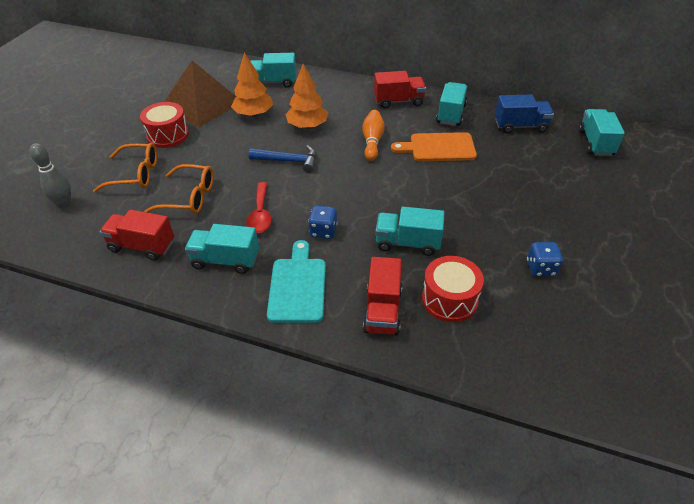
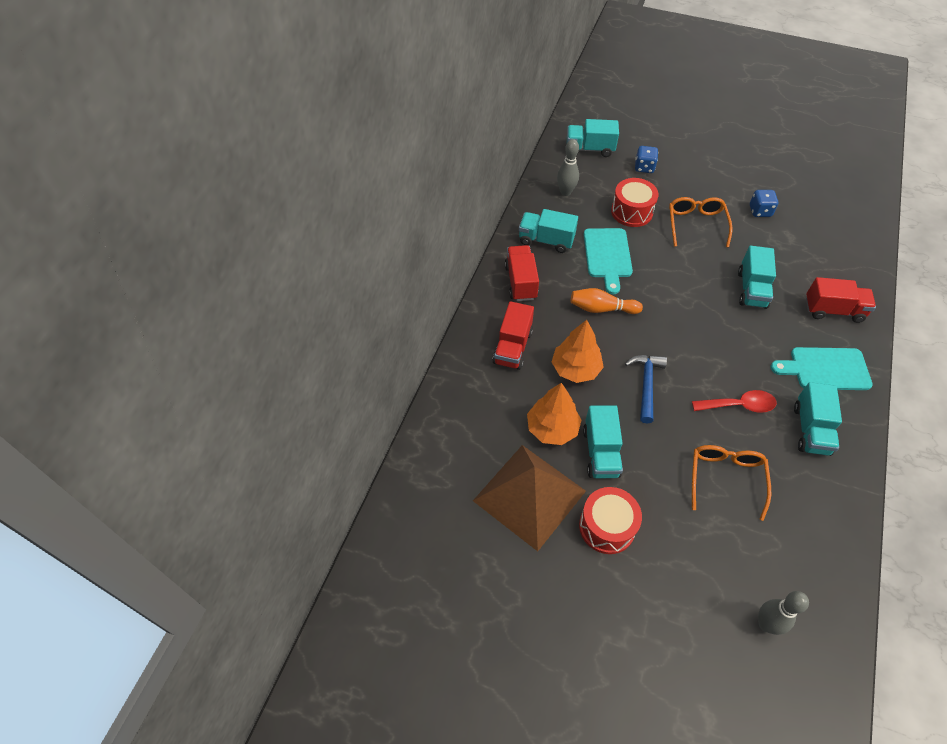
camera: 90 degrees left, 10 degrees up
orange glasses [93,143,157,193] -> orange glasses moved to [669,197,732,247]
red truck [99,209,174,261] -> red truck moved to [492,301,534,370]
turquoise truck [251,53,296,88] -> turquoise truck moved to [583,405,623,478]
blue dice [308,206,337,239] -> blue dice moved to [635,146,658,173]
orange cutting board [391,132,477,161] -> turquoise cutting board [584,228,633,294]
red drum [422,256,484,322] -> red drum moved to [611,178,659,227]
blue truck [495,94,554,134] -> grey bowling pin [557,139,579,196]

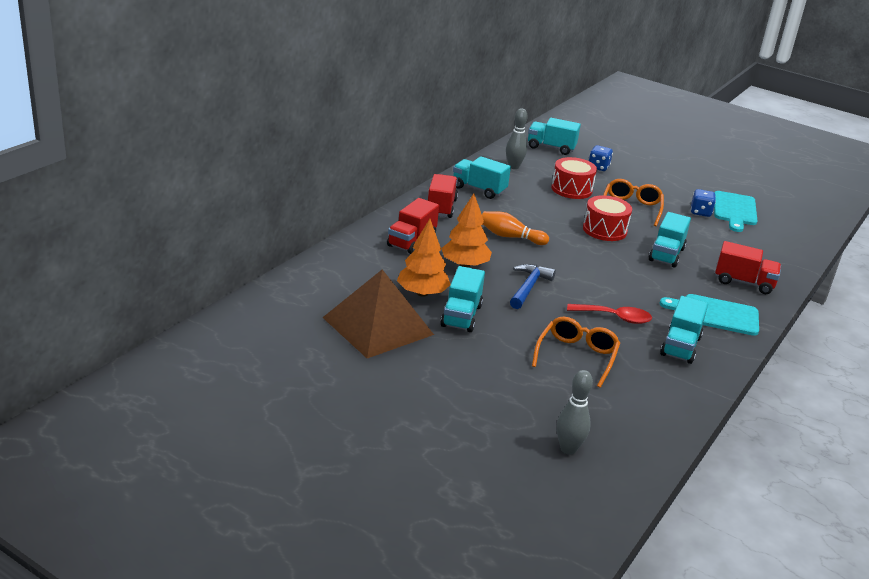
camera: 10 degrees right, 25 degrees down
red drum [579,487,642,554] -> red drum moved to [583,195,632,241]
turquoise cutting board [584,228,633,294] -> turquoise cutting board moved to [714,191,757,232]

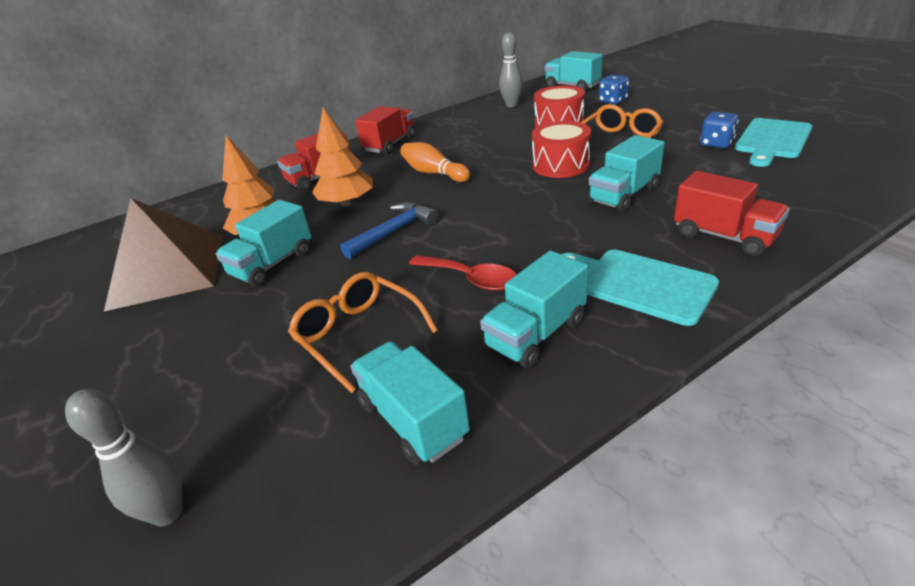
camera: 30 degrees right, 5 degrees up
turquoise truck [453,156,511,199] -> turquoise truck moved to [350,341,470,465]
orange glasses [532,317,620,388] -> orange glasses turned 90 degrees counterclockwise [288,272,438,393]

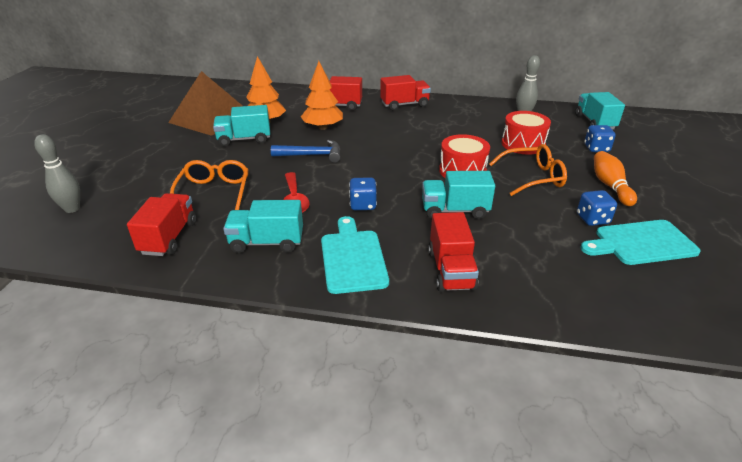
camera: 40 degrees right, 0 degrees up
turquoise truck [350,341,470,465] -> red truck [127,193,196,256]
orange bowling pin [400,142,470,182] -> orange bowling pin moved to [594,151,637,206]
none -> blue dice [349,177,377,210]

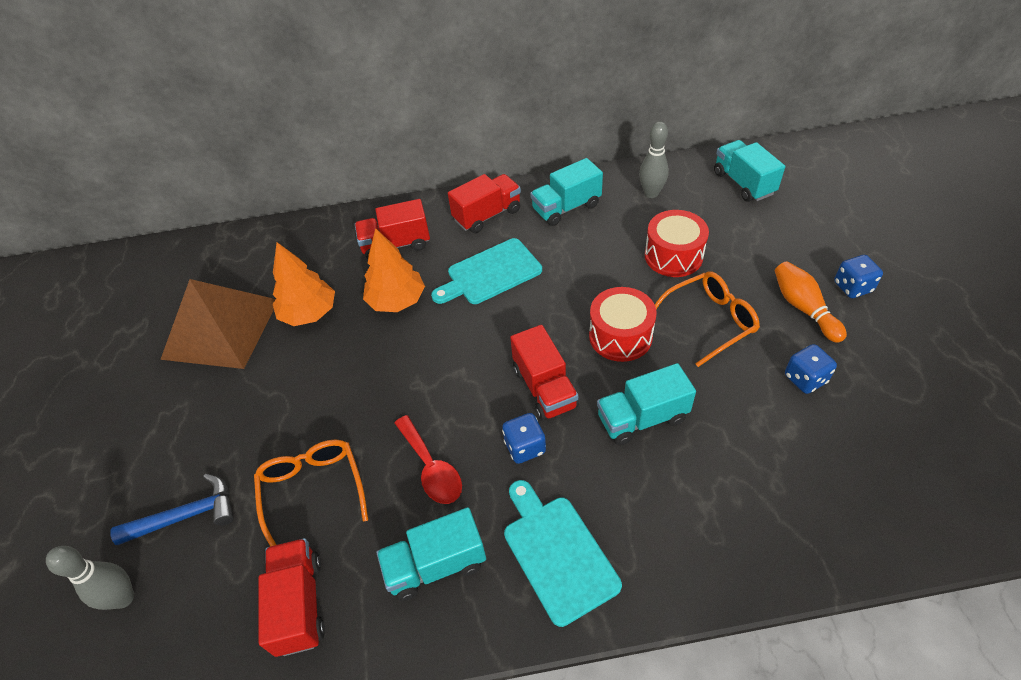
camera: 15 degrees left, 15 degrees up
turquoise truck [213,105,270,146] -> turquoise truck moved to [530,158,603,226]
blue hammer [271,140,340,163] -> blue hammer moved to [110,474,234,545]
red truck [428,212,479,292] -> red truck moved to [510,325,579,421]
turquoise cutting board [580,220,701,265] -> turquoise cutting board moved to [431,238,542,304]
blue dice [584,125,616,152] -> blue dice moved to [834,255,883,298]

